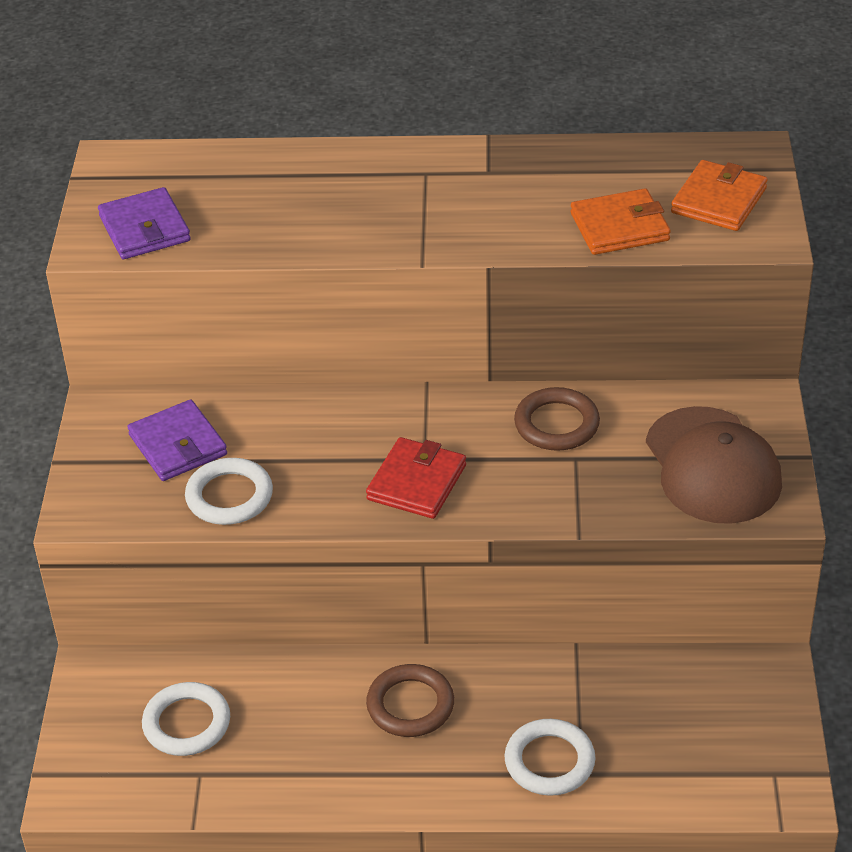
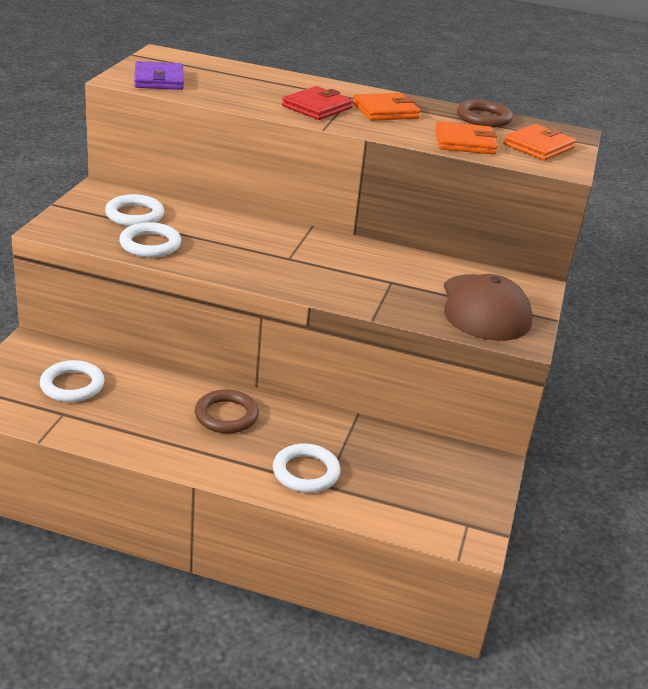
camera: 10 degrees right, 10 degrees down
purple wallet [128,399,227,481] -> white ring [105,194,164,226]
red wallet [366,437,466,519] -> red wallet moved to [282,86,353,120]
brown ring [514,387,600,451] -> brown ring moved to [457,100,513,128]
none -> orange wallet [353,93,420,121]

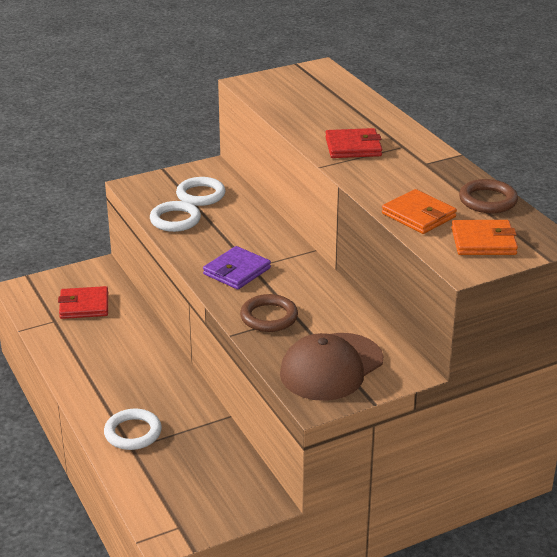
camera: 50 degrees right, 0 degrees up
white ring [40,360,104,402] -> red wallet [58,286,108,319]
purple wallet [134,61,184,90] -> purple wallet moved to [203,246,271,290]
brown ring [195,389,259,433] -> brown ring moved to [240,294,298,332]
orange wallet [353,93,420,121] -> none

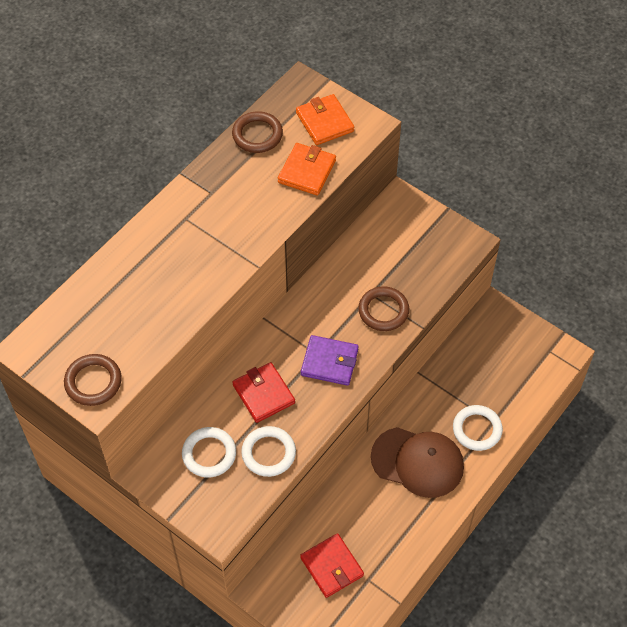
camera: 115 degrees left, 25 degrees up
brown cap [280,333,383,401] -> brown cap moved to [371,427,464,498]
red wallet [325,128,382,158] -> red wallet moved to [233,362,295,423]
none -> brown ring [64,354,122,406]

